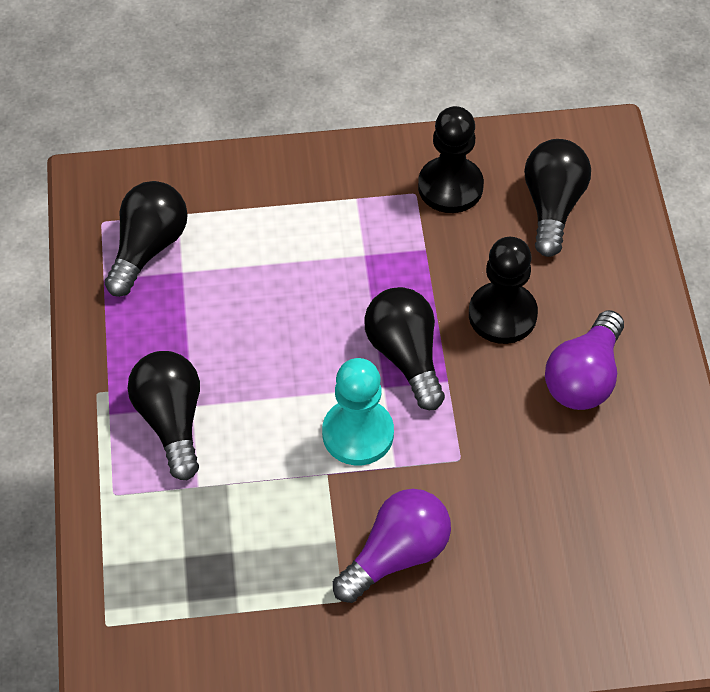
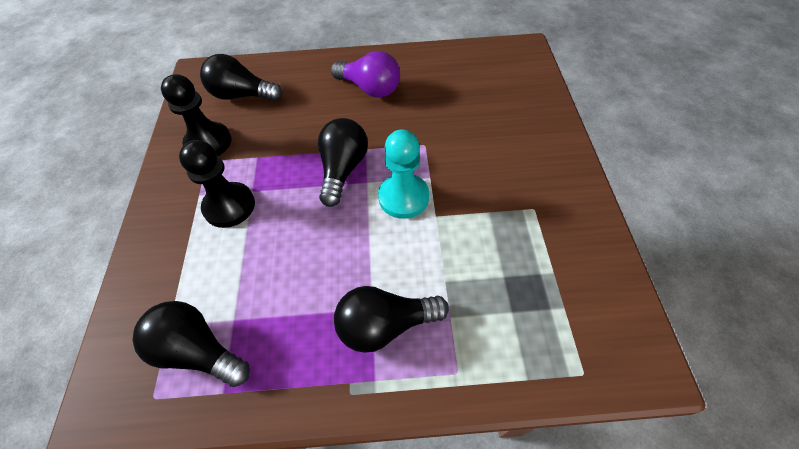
camera: 85 degrees left, 0 degrees up
purple light bulb [333,489,451,603] -> none
black light bulb [364,287,445,410] -> black light bulb turned 120 degrees clockwise [318,118,368,207]
black pawn [469,237,538,344] -> black pawn moved to [179,140,255,228]

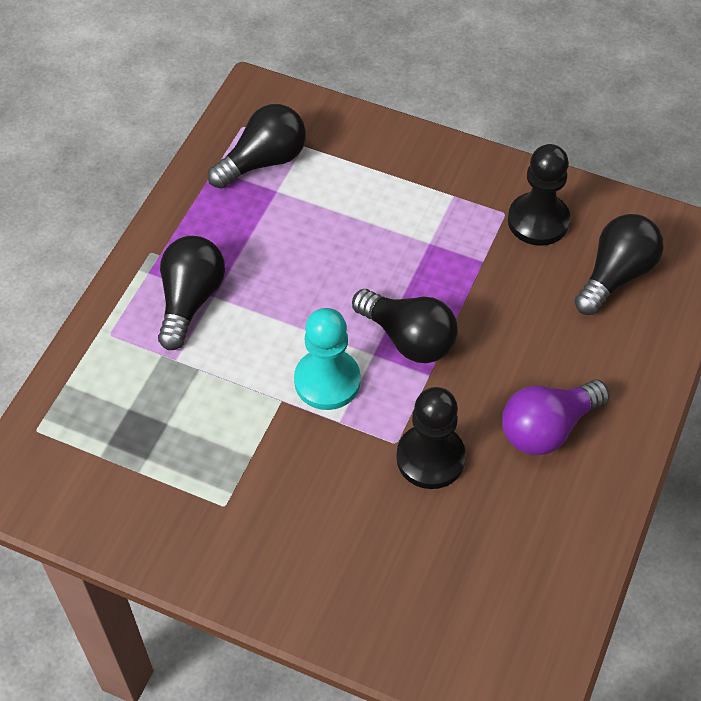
camera: 115 degrees right, 0 degrees up
black pawn [179,140,255,228] -> black pawn moved to [396,387,466,489]

